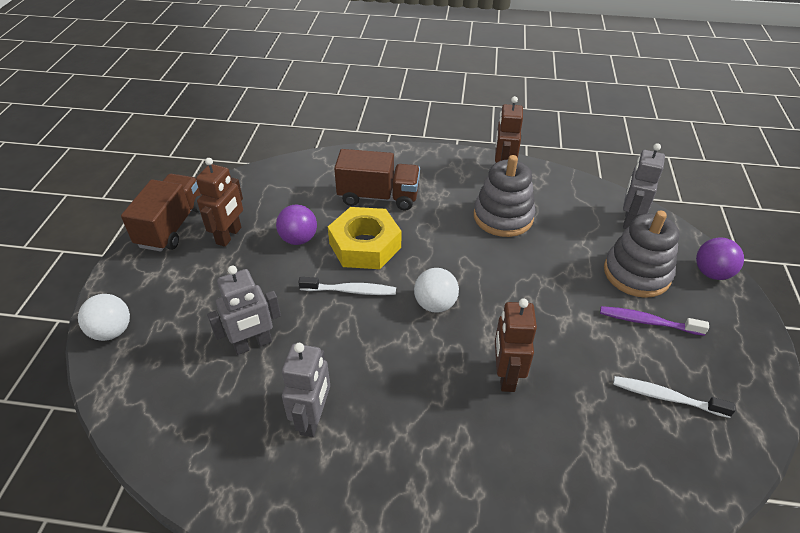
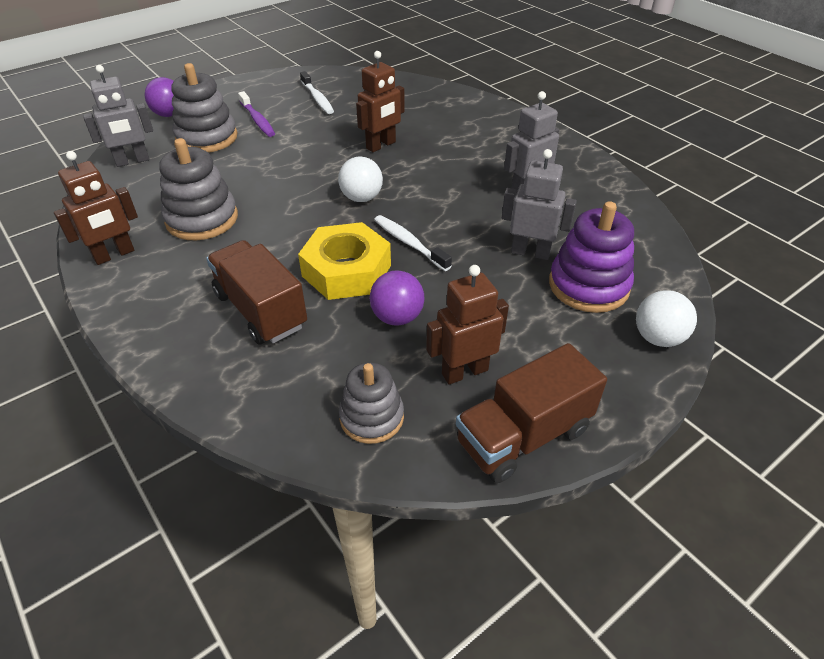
camera: 135 degrees left, 0 degrees up
none -> grey stacking toy [339,363,404,444]
none -> purple stacking toy [549,201,634,313]

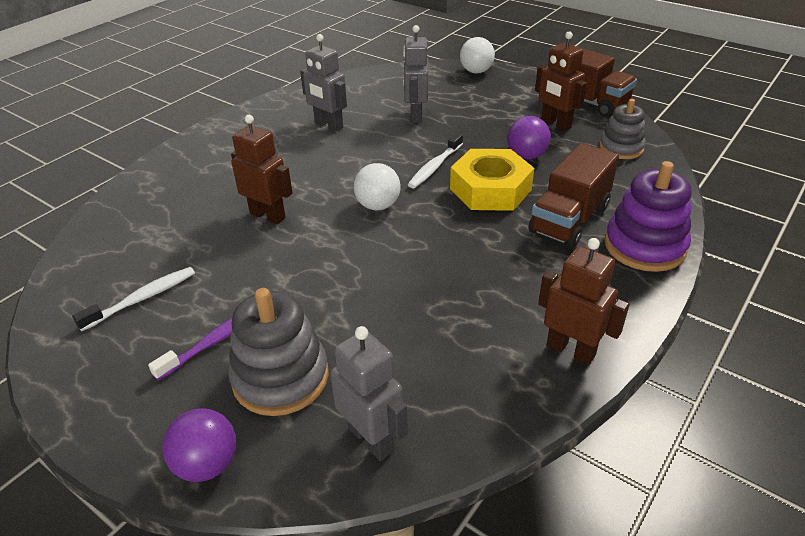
camera: 105 degrees left, 5 degrees down
grey stacking toy [159,138,238,240] -> none
purple stacking toy [549,201,634,313] -> purple stacking toy moved to [605,161,692,272]

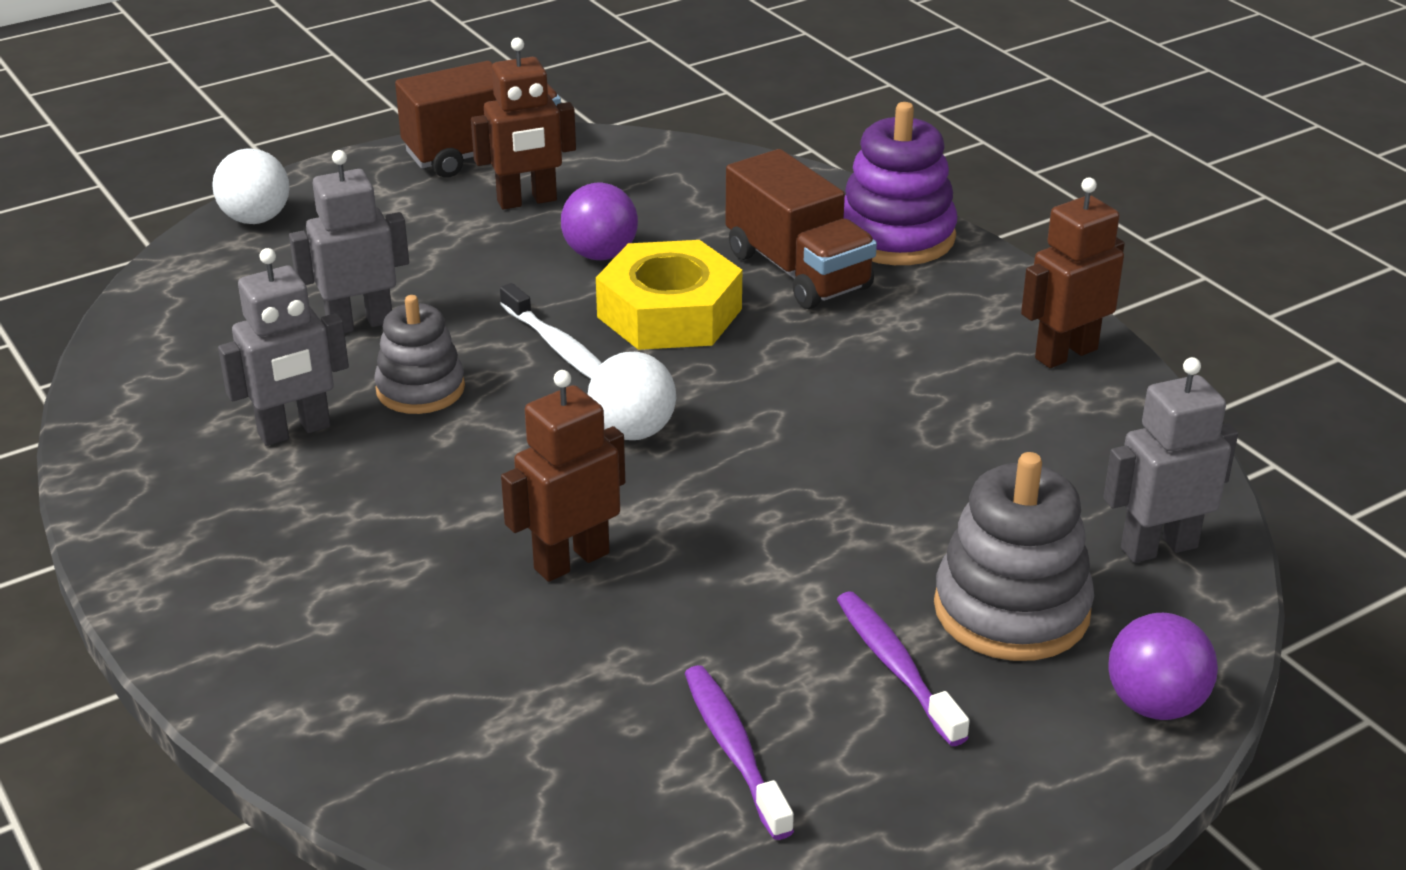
camera: 70 degrees left, 5 degrees down
white toothbrush [72,267,195,331] -> purple toothbrush [684,665,794,840]
grey robot [403,25,428,123] -> grey robot turned 135 degrees clockwise [289,150,409,333]
grey stacking toy [599,99,646,159] -> grey stacking toy moved to [374,295,465,414]

